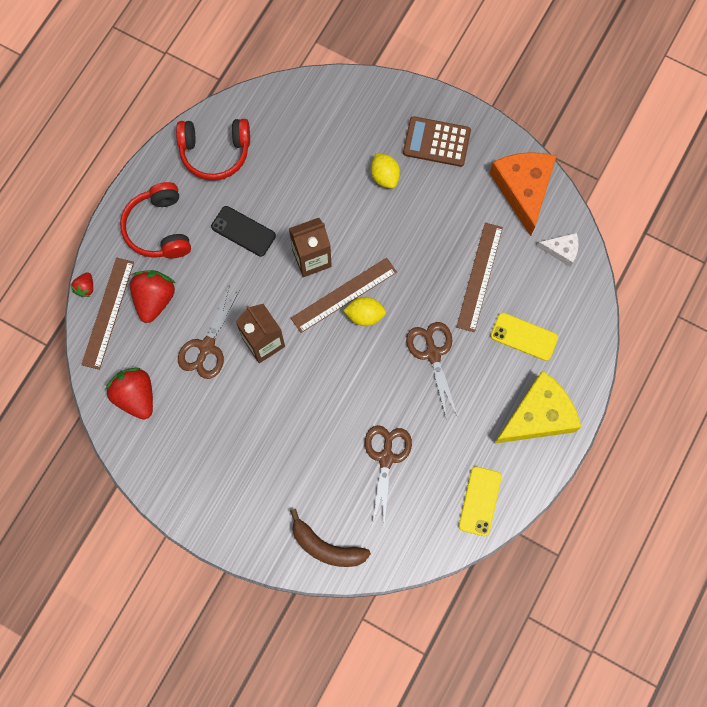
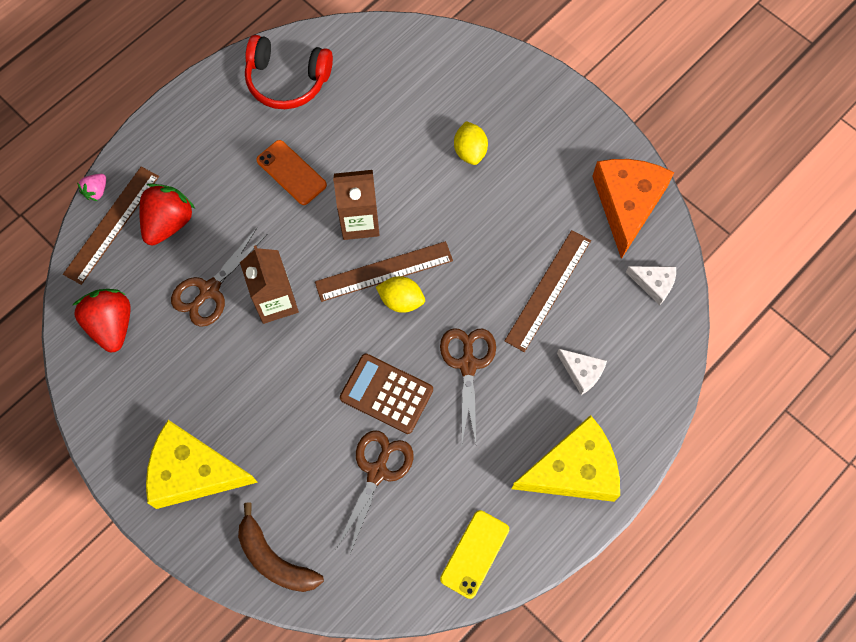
camera: 15 degrees right, 5 degrees down
red strawberry [71,272,93,297] -> pink strawberry [77,174,106,201]
red headphones [120,182,191,258] -> none
black phone [211,206,276,256] -> orange phone [257,140,327,205]
brown calculator [403,116,471,167] -> brown calculator moved to [340,354,433,434]
yellow phone [491,313,558,361] -> white cheese [557,349,607,395]
none -> yellow cheese [146,420,258,509]

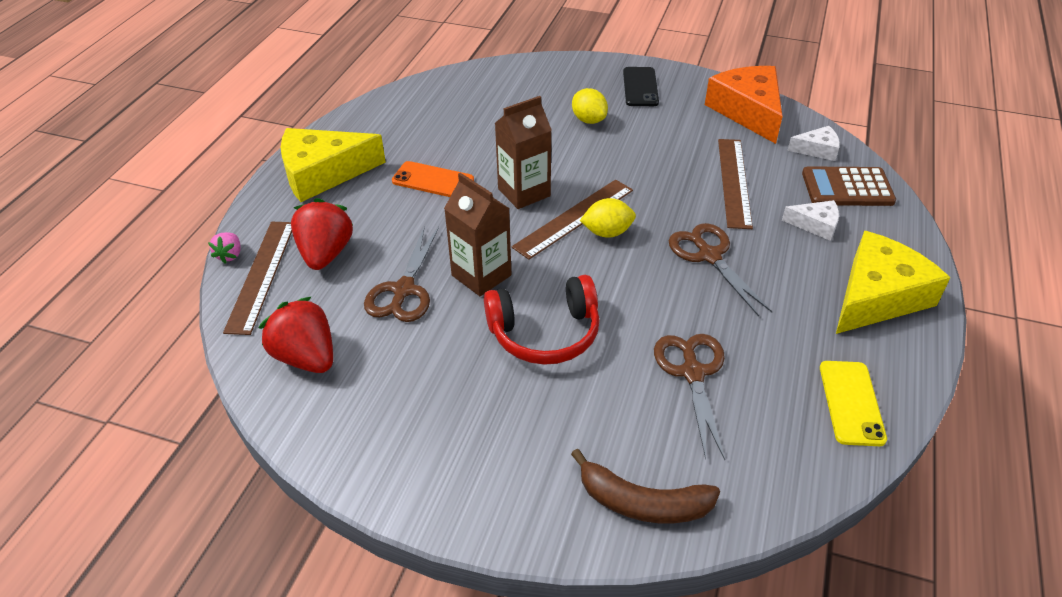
camera: 25 degrees left, 25 degrees down
yellow cheese [146,420,258,509] -> yellow cheese moved to [281,128,386,202]
red headphones [245,35,333,109] -> red headphones moved to [484,275,600,365]
brown calculator [340,354,433,434] -> brown calculator moved to [802,166,896,206]
none -> black phone [623,67,659,106]

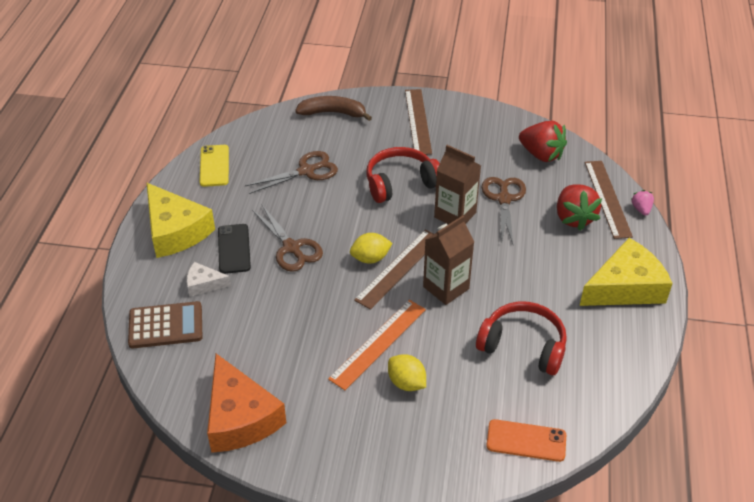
camera: 170 degrees right, 0 degrees up
orange phone [392,161,474,197] -> orange phone moved to [486,419,566,462]
black phone [623,67,659,106] -> black phone moved to [218,224,251,274]
brown scissors [654,334,725,460] -> brown scissors turned 105 degrees counterclockwise [245,151,338,194]
brown ruler [718,139,753,229] -> brown ruler moved to [405,89,432,155]
white cheese [787,126,840,161] -> none
yellow cheese [836,231,951,334] -> yellow cheese turned 75 degrees counterclockwise [147,183,215,258]
none -> orange ruler [328,300,426,390]
none -> red headphones [476,301,567,375]

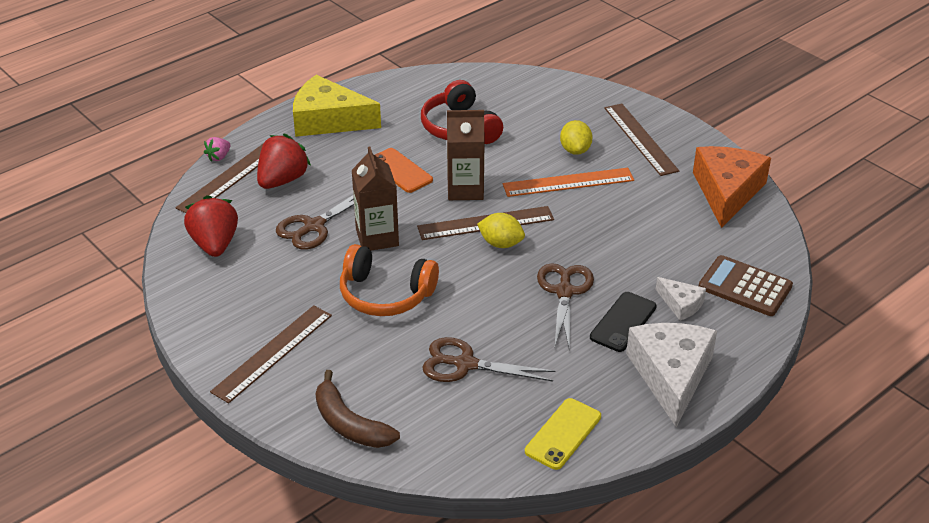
camera: 140 degrees left, 5 degrees down
yellow cheese [147,183,215,258] -> white cheese [626,323,717,427]
red headphones [367,147,440,203] -> orange headphones [340,244,439,316]
orange phone [486,419,566,462] -> orange phone moved to [375,148,433,193]
none -> brown ruler [604,103,679,176]

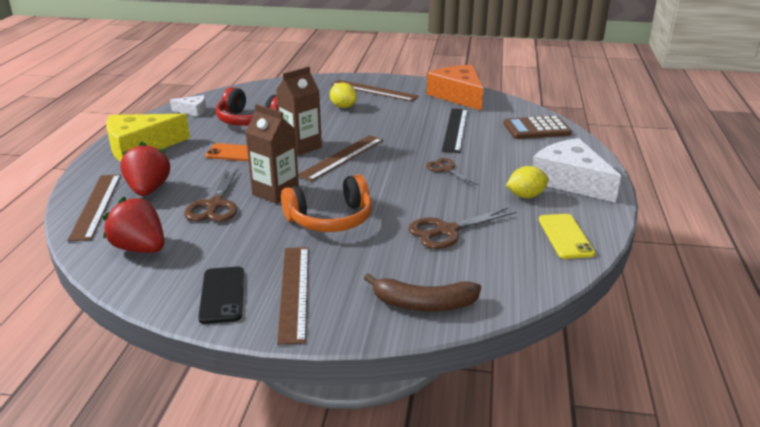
camera: 40 degrees left, 10 degrees down
pink strawberry [204,137,231,161] -> none
yellow lemon [477,213,525,248] -> yellow lemon moved to [506,166,549,198]
orange ruler [503,168,634,197] -> none
brown scissors [537,263,594,350] -> brown scissors [426,158,479,186], size x0.64
black phone [590,292,657,352] -> black phone moved to [198,267,244,324]
white cheese [656,277,706,321] -> white cheese moved to [170,95,206,117]
none -> black ruler [442,108,468,153]

